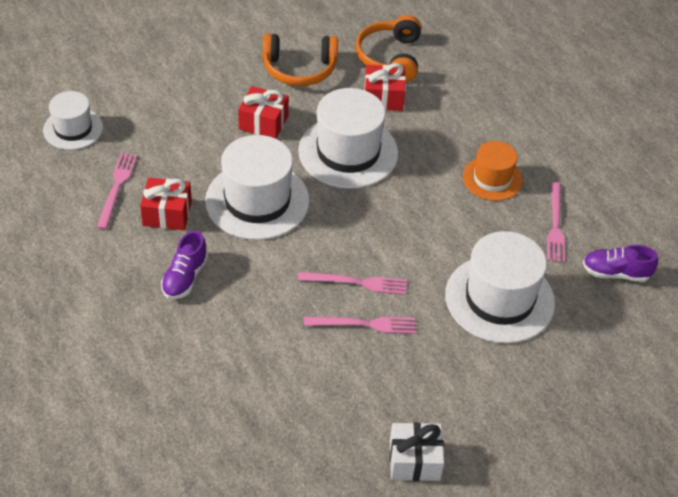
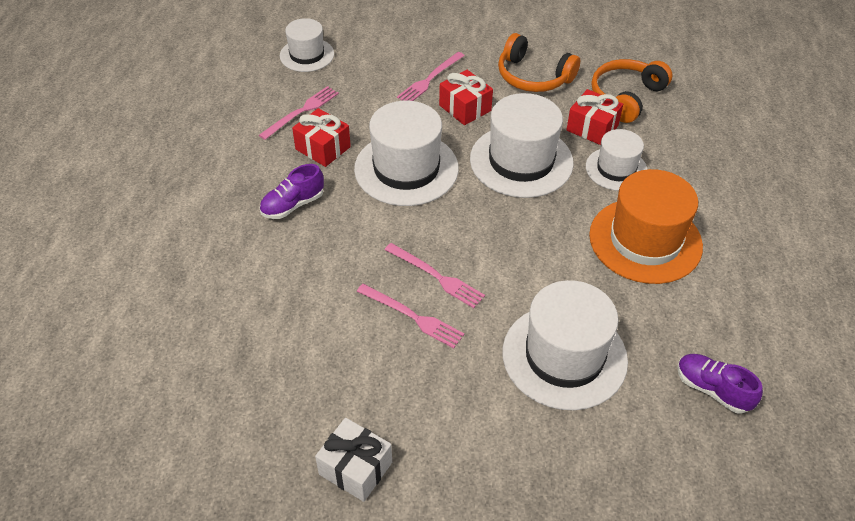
camera: 35 degrees right, 0 degrees up
orange hat [463,141,522,201] -> orange hat [589,169,703,284], size x1.69
pink fork [547,182,565,262] -> pink fork moved to [397,52,465,101]
none -> white hat [586,129,648,191]

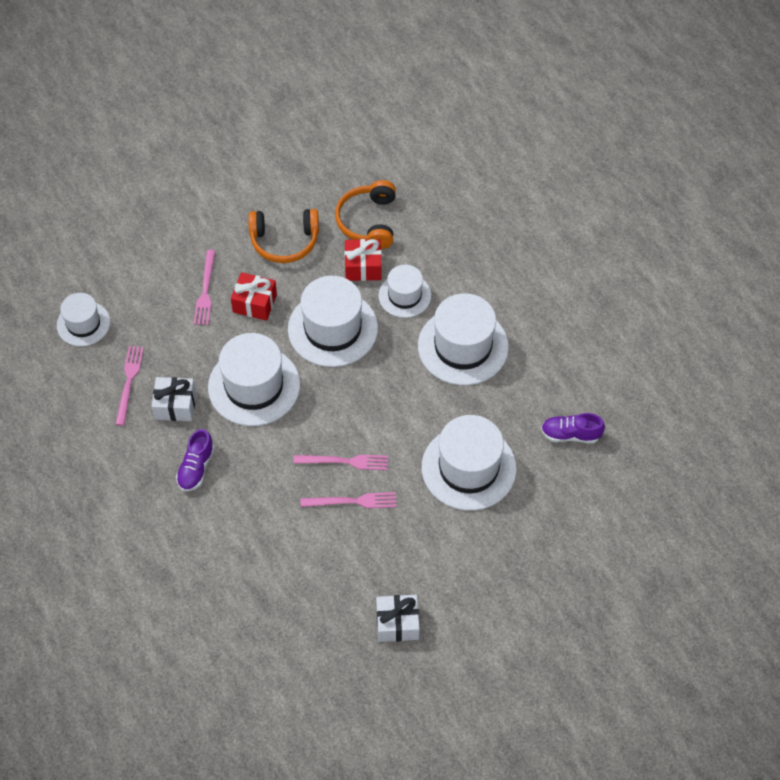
camera: 35 degrees left, 10 degrees up
red gift [292,108,351,167] -> white gift [152,377,196,421]
orange hat [589,169,703,284] -> white hat [418,293,509,385]

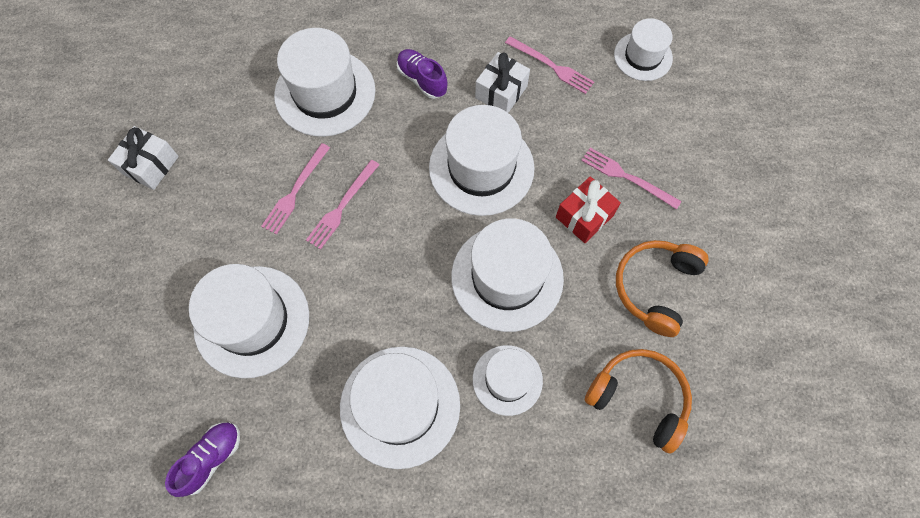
camera: 120 degrees right, 10 degrees up
red gift [344,239,382,281] -> none
none -> white hat [274,28,376,137]

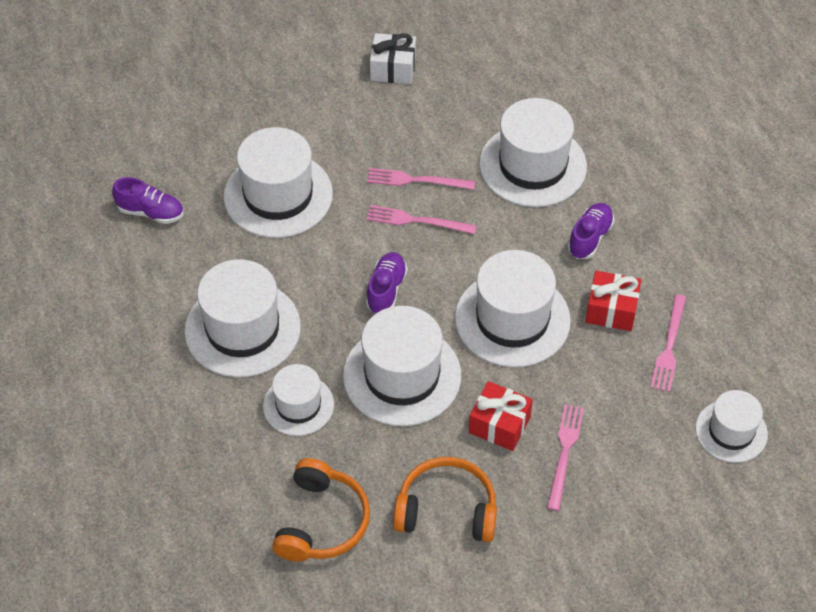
camera: 70 degrees right, 15 degrees down
white gift [475,52,530,113] -> red gift [585,271,641,331]
none -> purple shoe [366,252,408,314]

